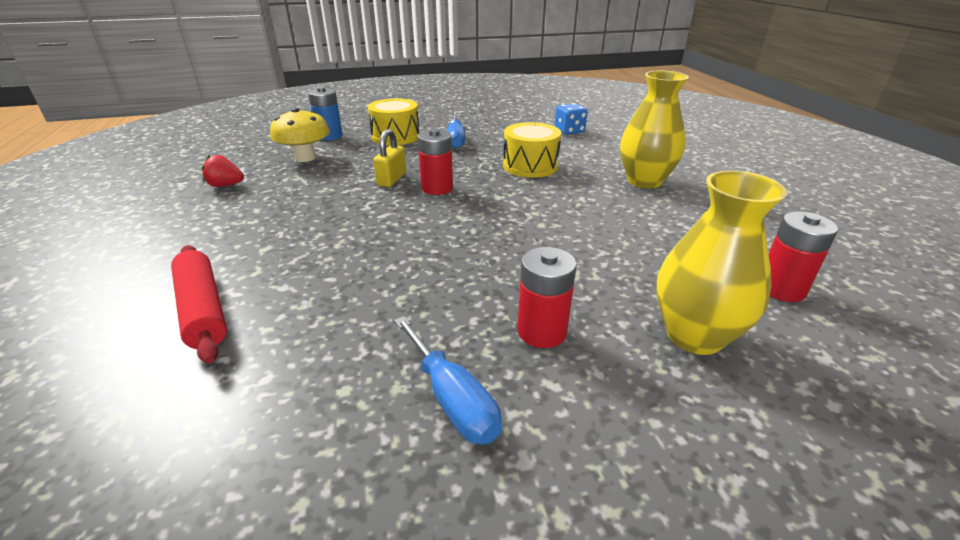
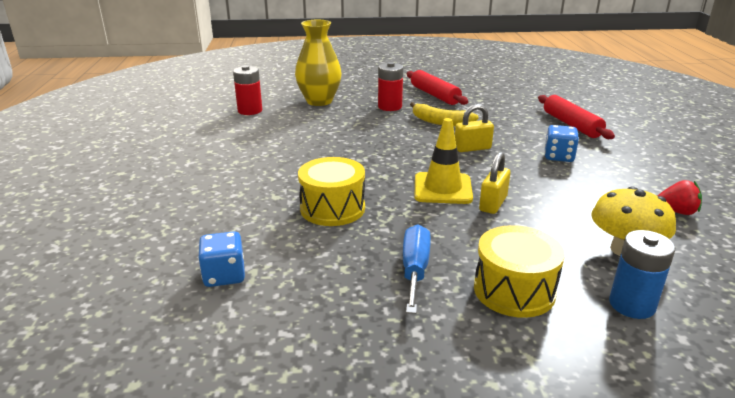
camera: 170 degrees left, 5 degrees down
blue screwdriver [394,316,502,444] -> red rolling pin [407,70,468,105]
red battery [418,129,453,195] -> yellow traffic cone [414,118,473,204]
yellow vase [620,71,689,189] -> none
none -> yellow banana [410,102,479,127]
none -> yellow padlock [455,104,494,152]
none -> blue dice [545,125,579,162]

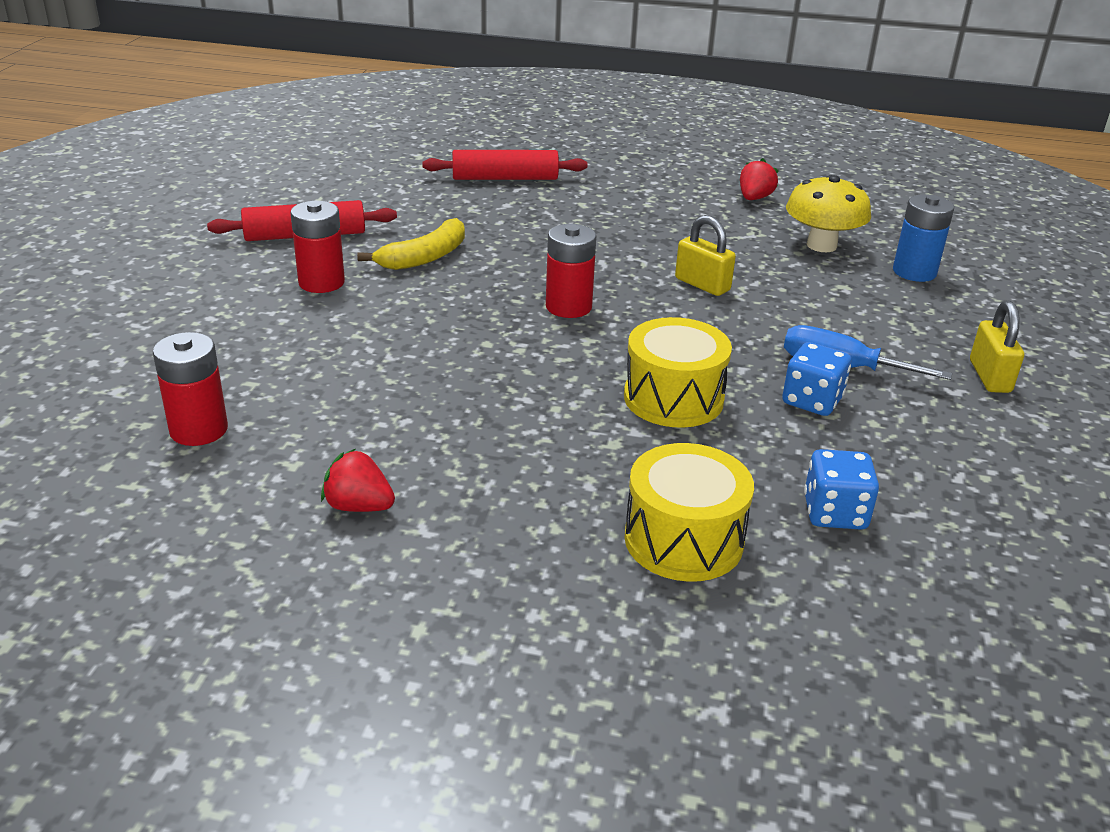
camera: 75 degrees left, 5 degrees up
yellow vase [295,20,342,106] -> none
yellow traffic cone [414,118,473,204] -> none
yellow padlock [455,104,494,152] -> yellow padlock moved to [970,301,1024,393]
yellow drum [474,225,565,318] -> yellow drum moved to [624,443,754,582]
blue dice [545,125,579,162] -> blue dice moved to [782,342,851,416]
none -> red strawberry [321,449,395,512]
none -> red battery [546,224,596,318]

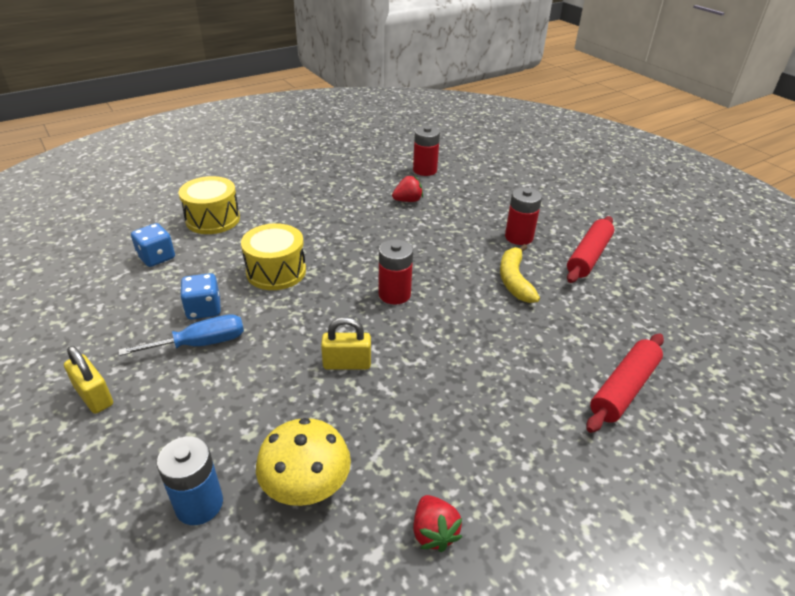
camera: 135 degrees right, 5 degrees up
red strawberry [321,449,395,512] -> red strawberry moved to [392,176,423,202]

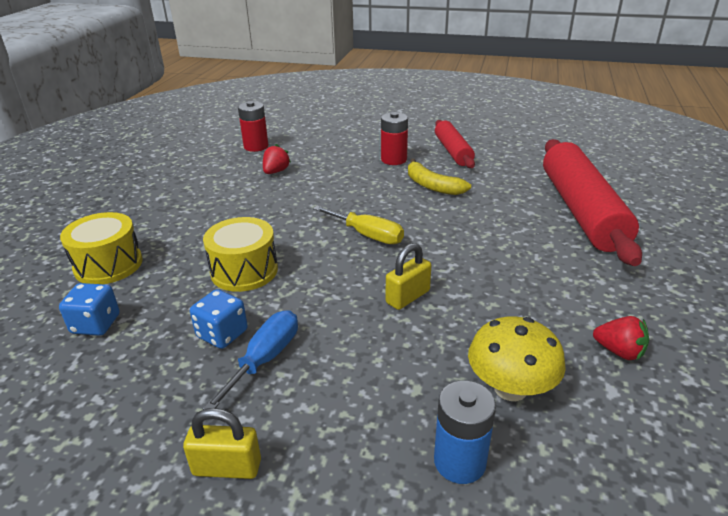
camera: 40 degrees left, 5 degrees down
red battery [379,239,413,305] -> yellow screwdriver [313,206,404,244]
red rolling pin [586,333,664,433] -> red rolling pin [543,139,642,266], size x1.78

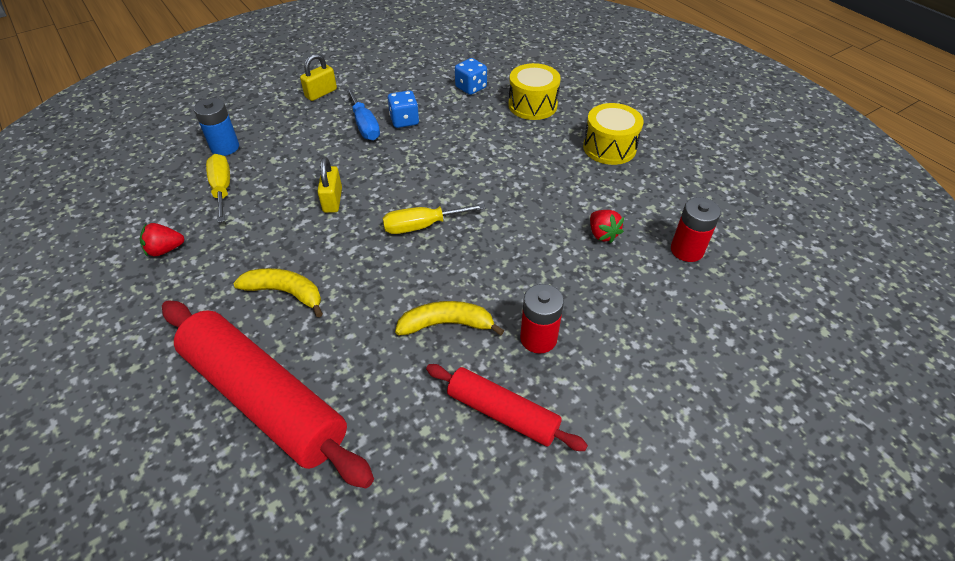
camera: 130 degrees right, 15 degrees up
yellow drum [203,217,278,292] -> yellow drum moved to [583,103,644,165]
yellow mushroom [468,316,566,401] -> yellow screwdriver [206,154,230,223]
none -> yellow banana [233,268,323,318]

